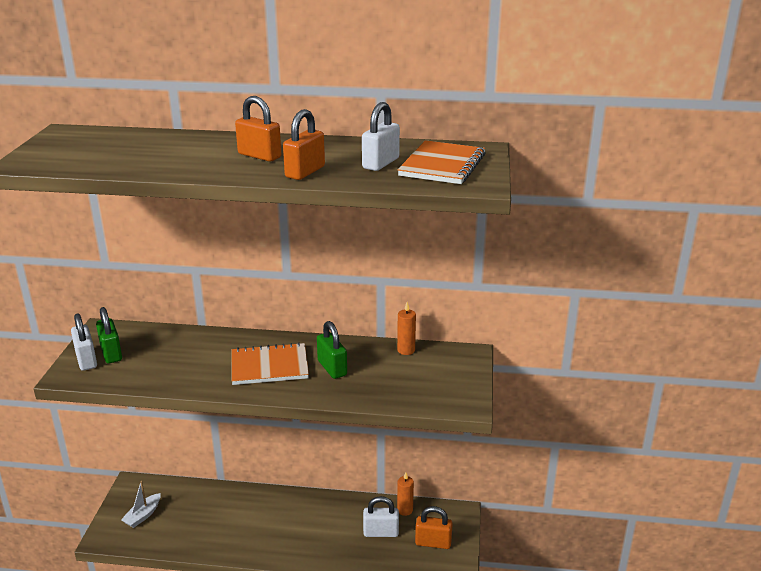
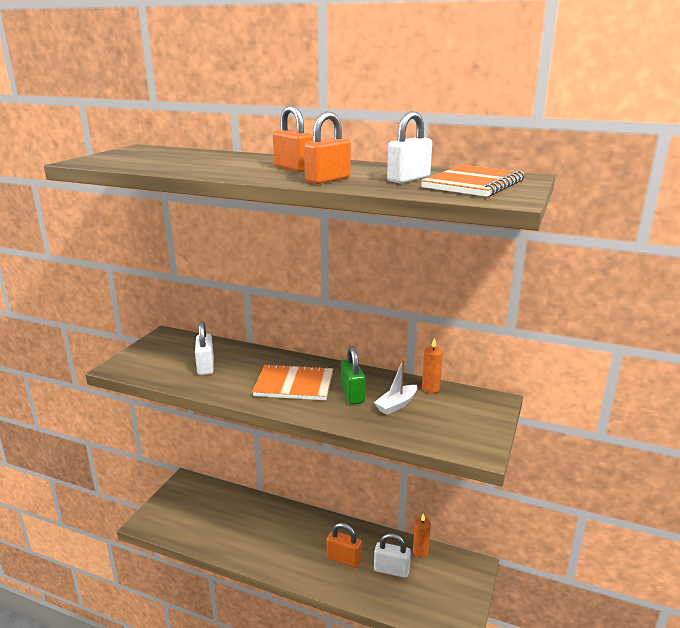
camera: 15 degrees right, 5 degrees down
white padlock [71,313,97,371] -> white padlock moved to [195,321,214,375]
green padlock [96,307,122,363] -> none
white boat [121,481,161,528] -> white boat moved to [374,360,417,415]
orange padlock [415,506,453,549] -> orange padlock moved to [327,523,362,568]

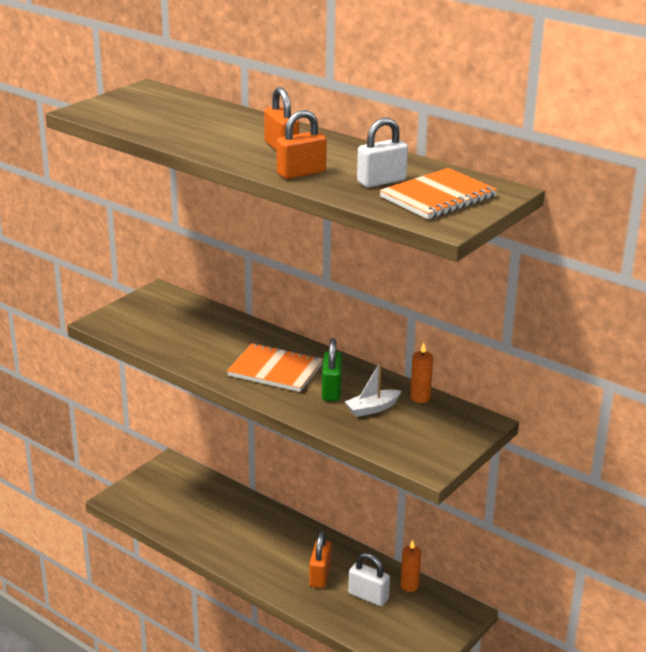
camera: 15 degrees right, 5 degrees up
white padlock [195,321,214,375] -> none
orange padlock [327,523,362,568] -> orange padlock turned 60 degrees clockwise [309,531,332,588]

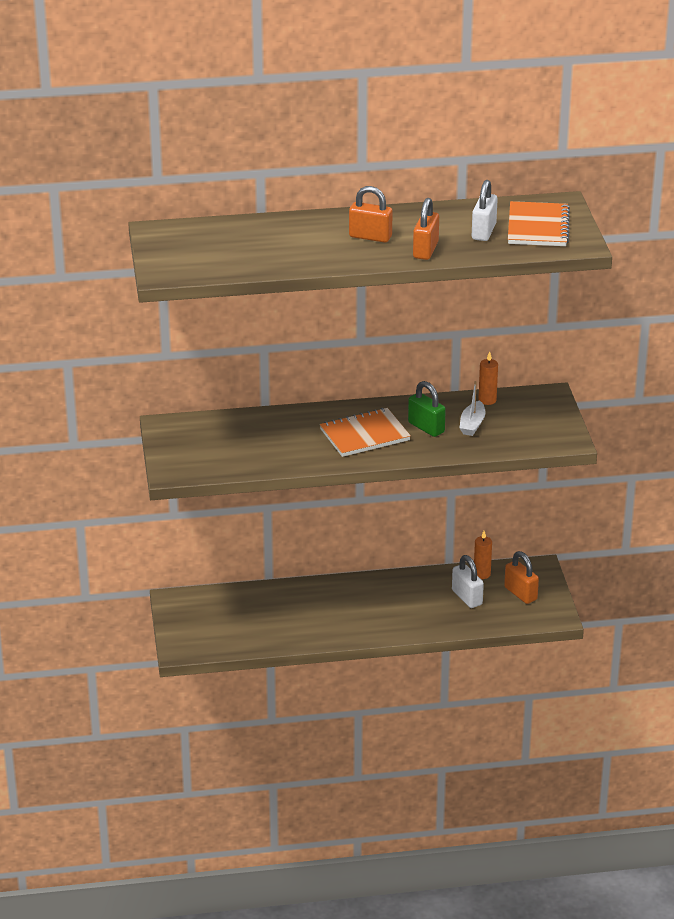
camera: 45 degrees left, 5 degrees up
orange padlock [309,531,332,588] -> orange padlock moved to [504,551,539,604]
white padlock [348,553,390,606] -> white padlock turned 75 degrees clockwise [452,555,484,608]

